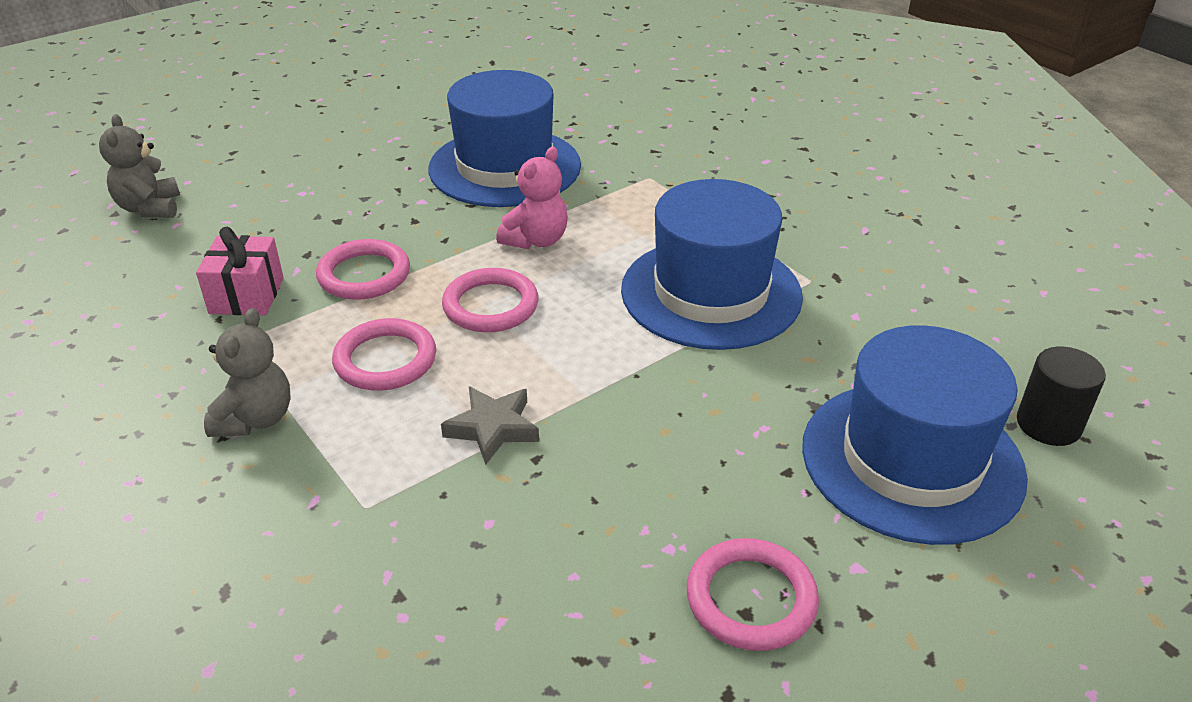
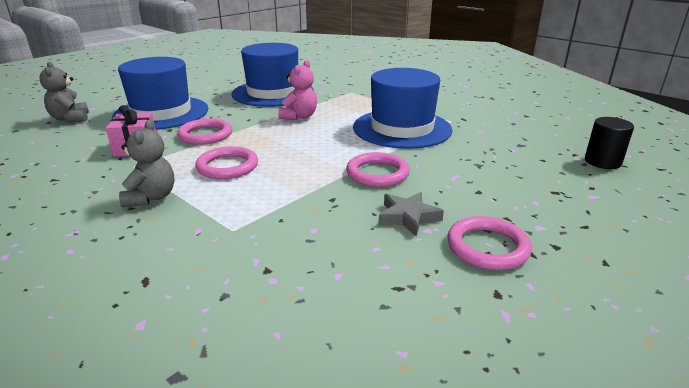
camera: 10 degrees left, 10 degrees down
grey star [441,386,539,465] -> grey star moved to [379,192,444,236]
pink ring [442,268,539,332] -> pink ring moved to [346,152,409,187]
blue hat [802,325,1028,545] -> blue hat moved to [112,57,208,130]

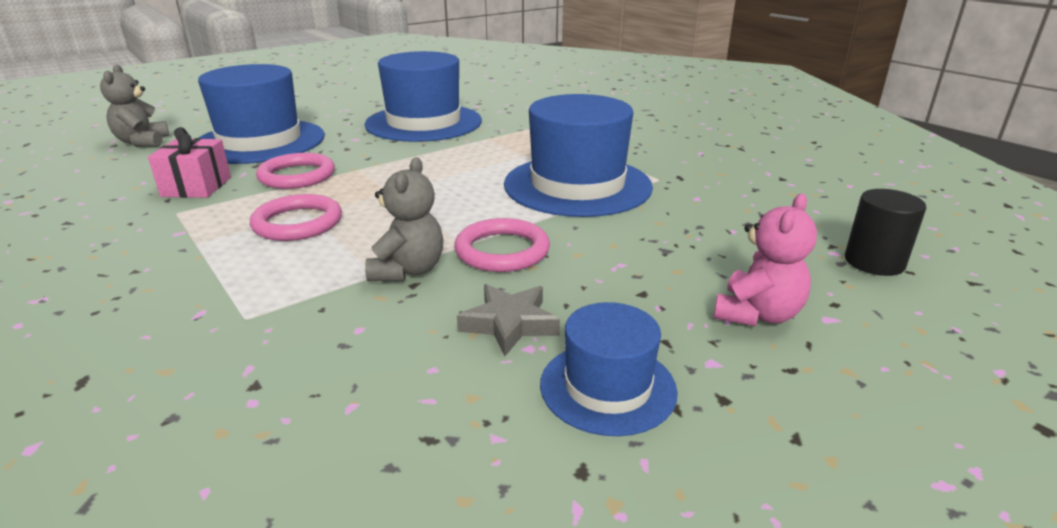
camera: 10 degrees right, 0 degrees up
grey teddy bear [119,120,174,207] -> grey teddy bear moved to [365,157,443,281]
pink teddy bear [279,60,317,120] -> pink teddy bear moved to [714,194,817,326]
pink ring [447,216,532,270] -> blue hat [540,302,678,436]

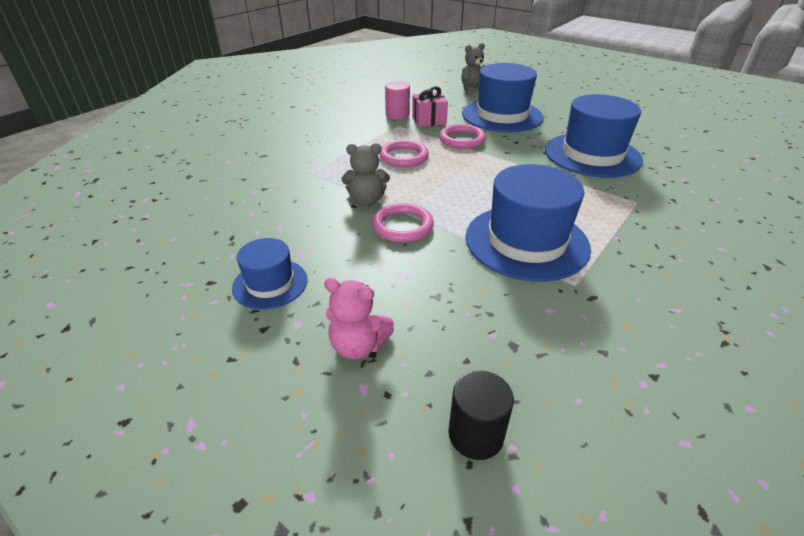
camera: 75 degrees right, 10 degrees up
grey star [457,284,560,356] -> none
none -> pink cylinder [385,81,410,120]

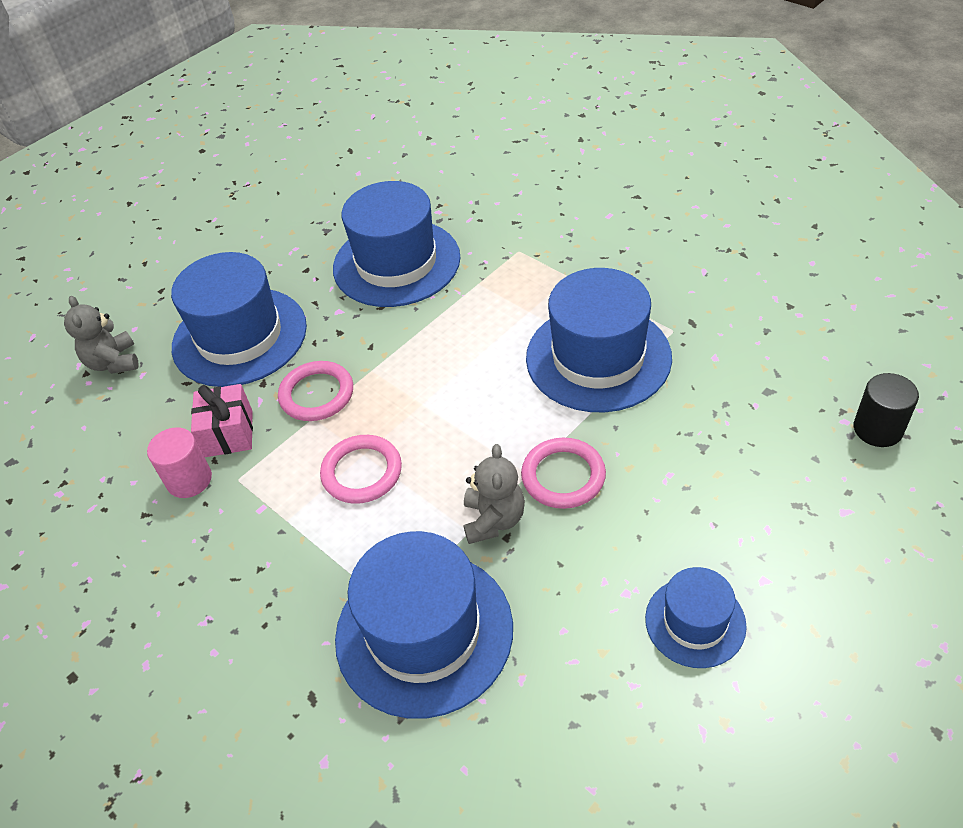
camera: 80 degrees left, 10 degrees up
pink teddy bear [324,278,394,359] -> none
none -> blue hat [335,531,513,719]

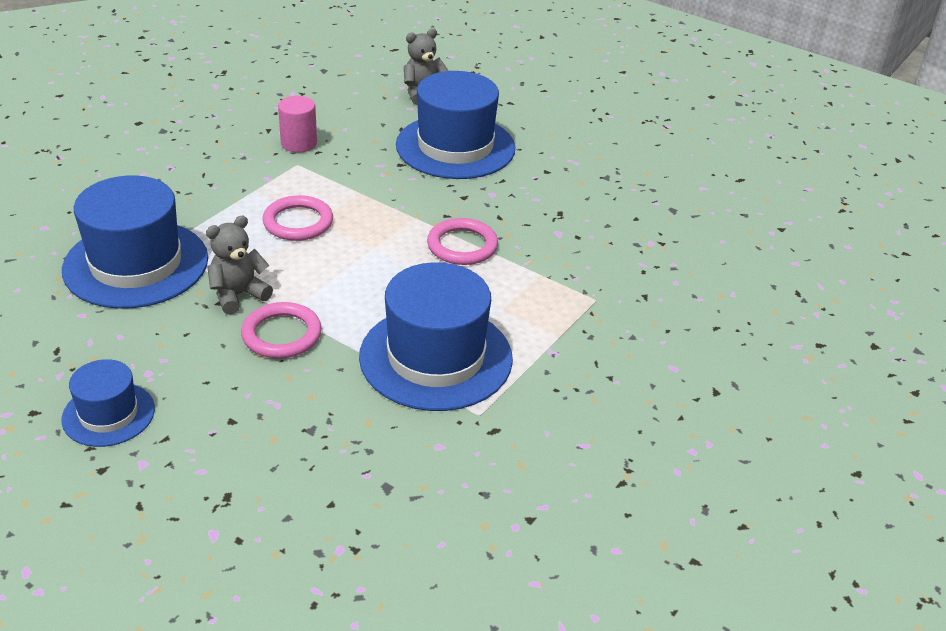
camera: 75 degrees right, 10 degrees down
pink gift [191,384,253,457] -> none
pink ring [278,361,353,421] -> pink ring moved to [427,218,498,265]
blue hat [333,181,461,307] -> none
grey teddy bear [463,444,525,544] -> grey teddy bear turned 150 degrees clockwise [206,216,273,315]
black cylinder [854,373,919,447] -> none

